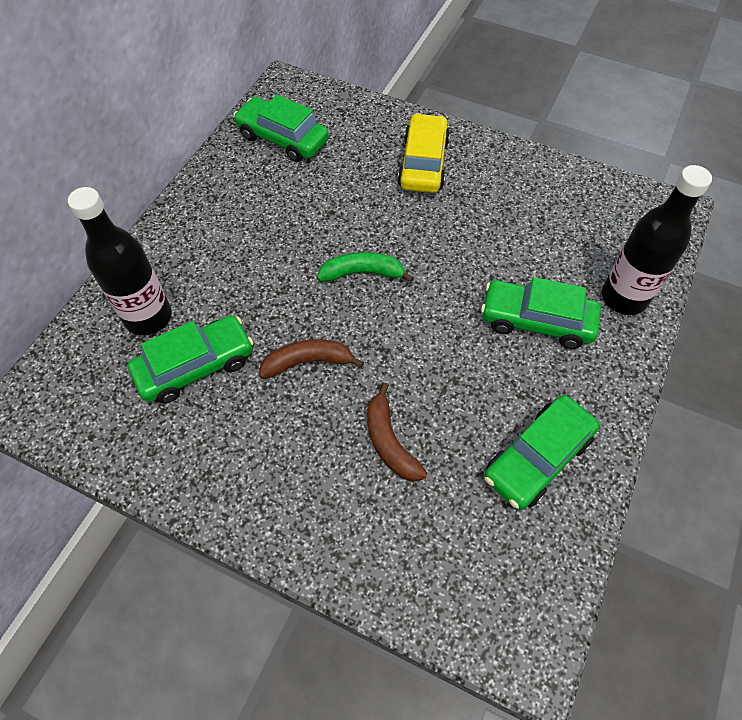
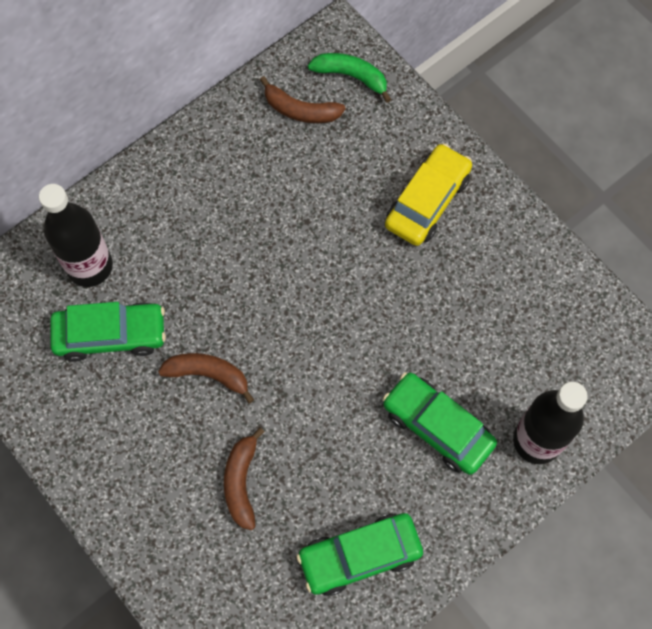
camera: 25 degrees right, 10 degrees up
green car [233,95,329,162] -> brown banana [260,76,346,123]
green banana [317,252,414,282] -> green banana moved to [308,53,391,103]

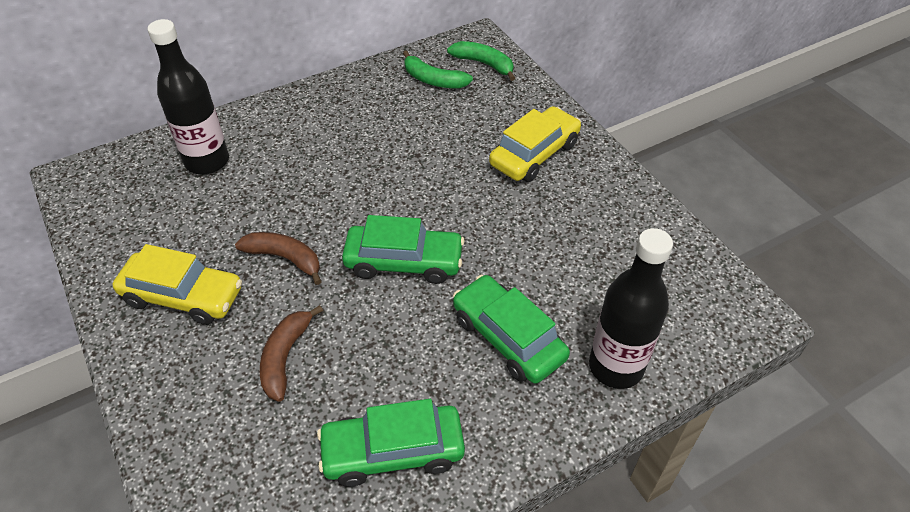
camera: 10 degrees right, 20 degrees down
green car [50,302,166,362] -> green car moved to [342,215,465,284]
brown banana [260,76,346,123] -> green banana [403,51,473,88]
none -> yellow car [113,244,242,325]

